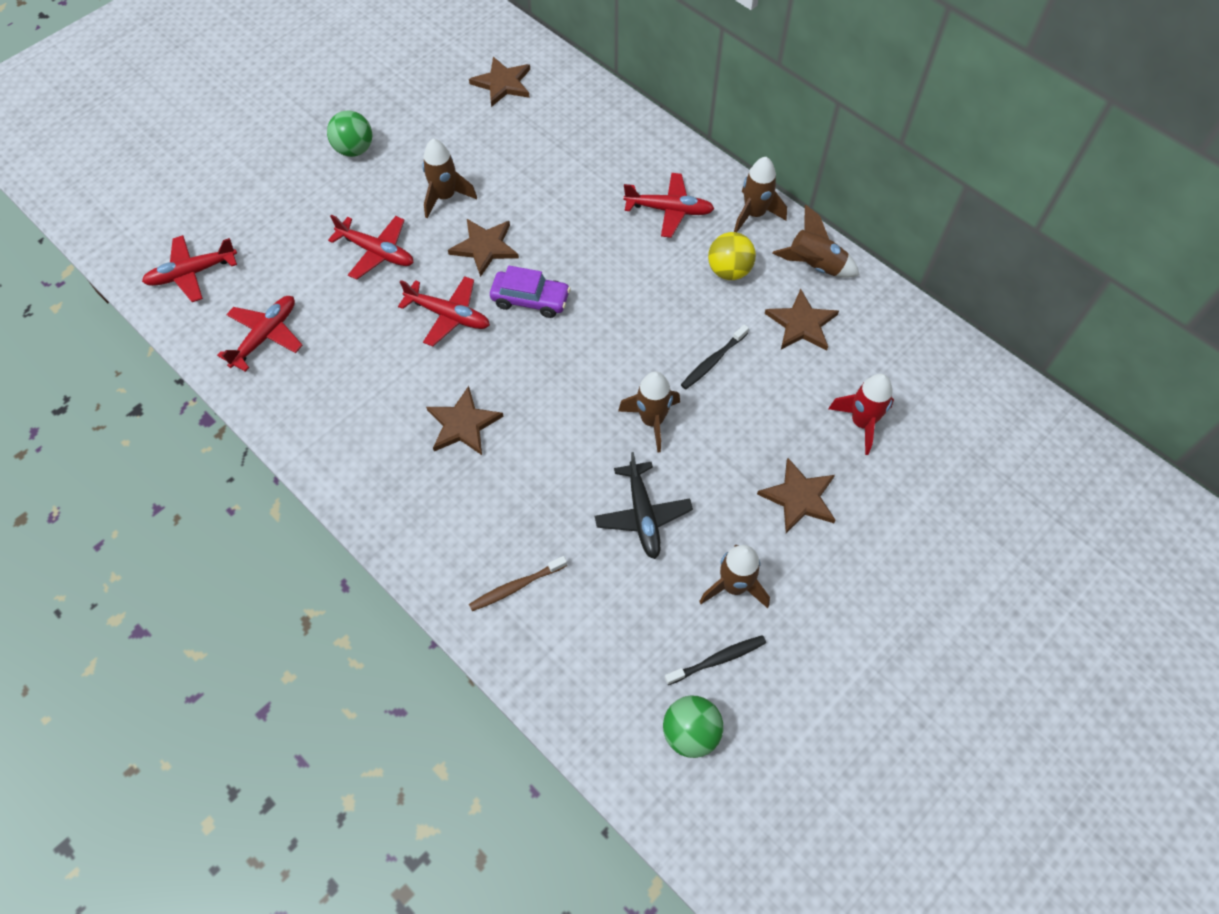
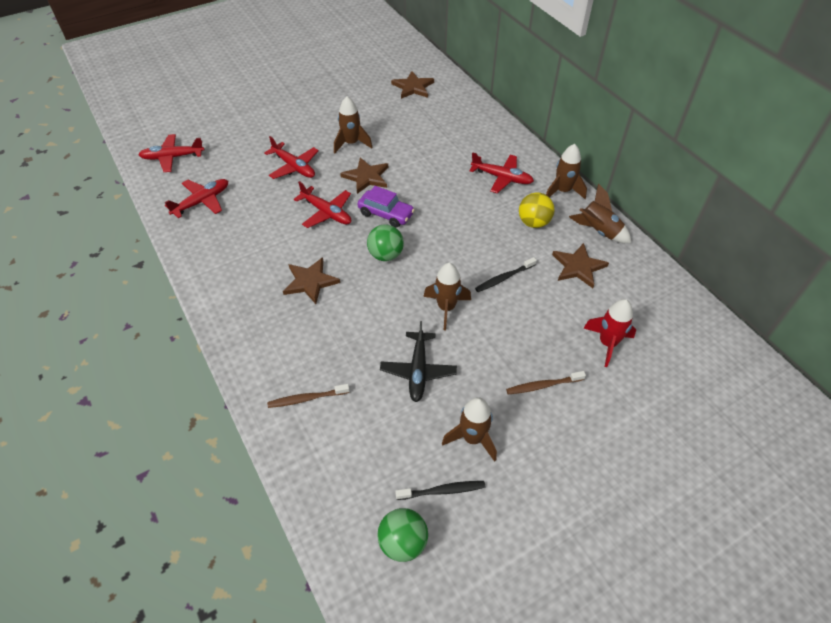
camera: 15 degrees right, 10 degrees down
green ball [327,110,372,157] -> green ball moved to [367,224,404,261]
brown star [757,458,836,533] -> brown toothbrush [506,371,586,395]

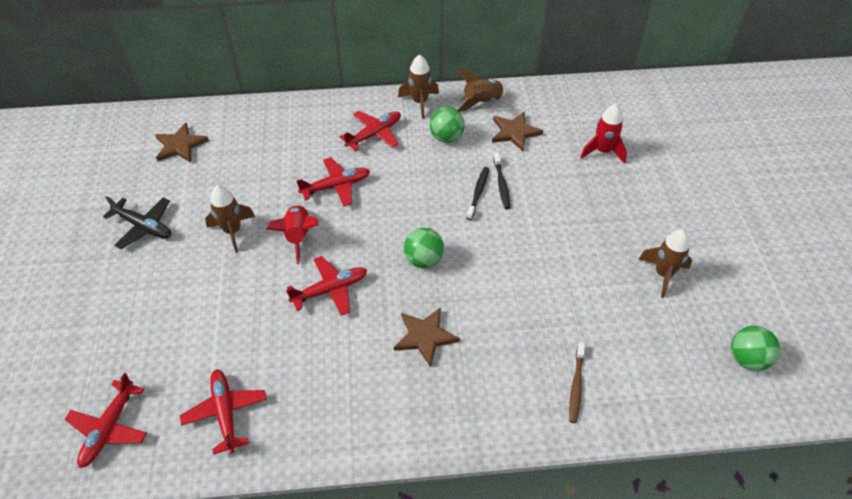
camera: 65 degrees left, 0 degrees up
red plane [264,136,319,179] -> red plane moved to [296,157,370,207]
brown star [340,157,388,194] -> red rocket [266,204,319,264]
purple car [358,186,415,228] -> none
black plane [380,321,457,402] -> black plane moved to [103,196,171,249]
black toothbrush [395,481,485,500] -> black toothbrush moved to [466,167,489,220]
brown rocket [423,263,471,330] -> none
brown toothbrush [506,371,586,395] -> none
yellow ball [519,192,554,228] -> green ball [430,107,465,143]

